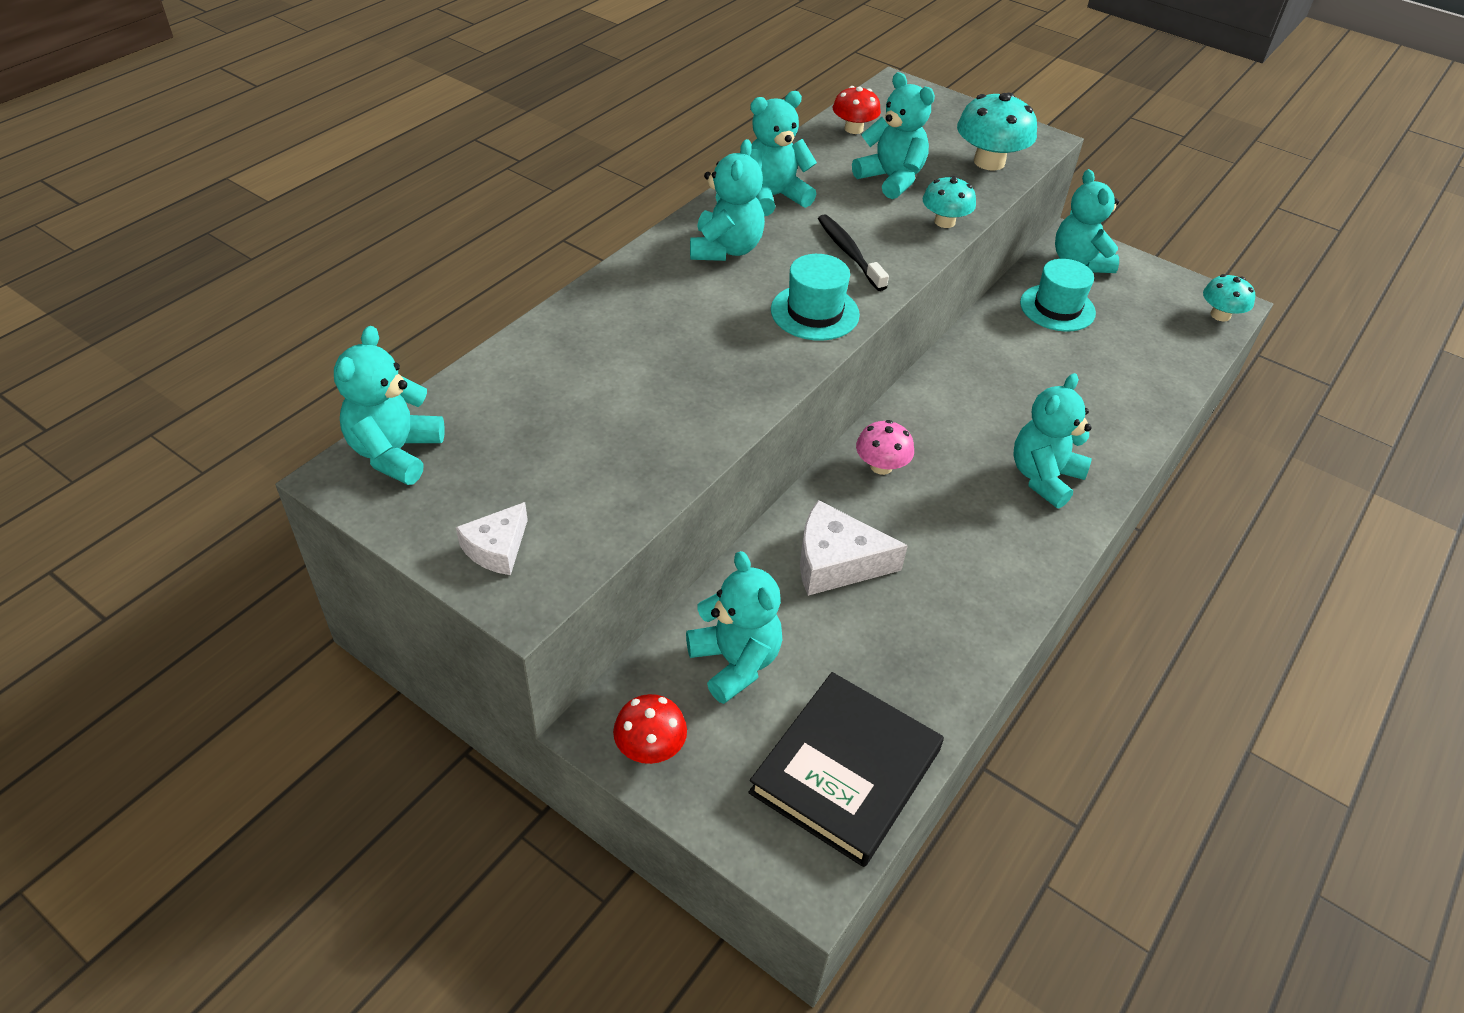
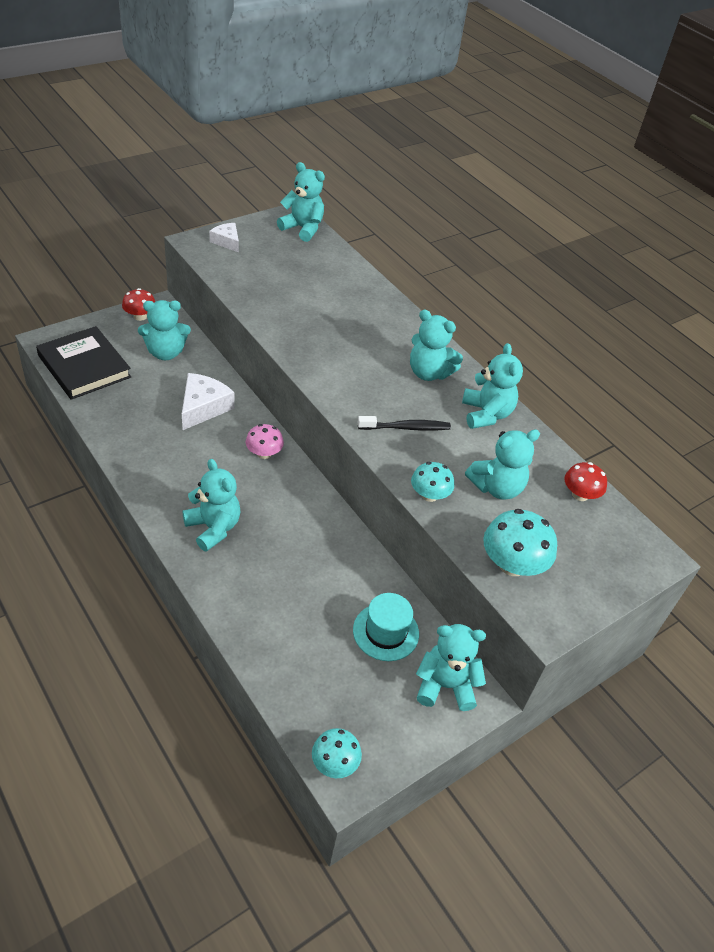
camera: 105 degrees right, 0 degrees up
turquoise hat [771,254,860,341] -> none

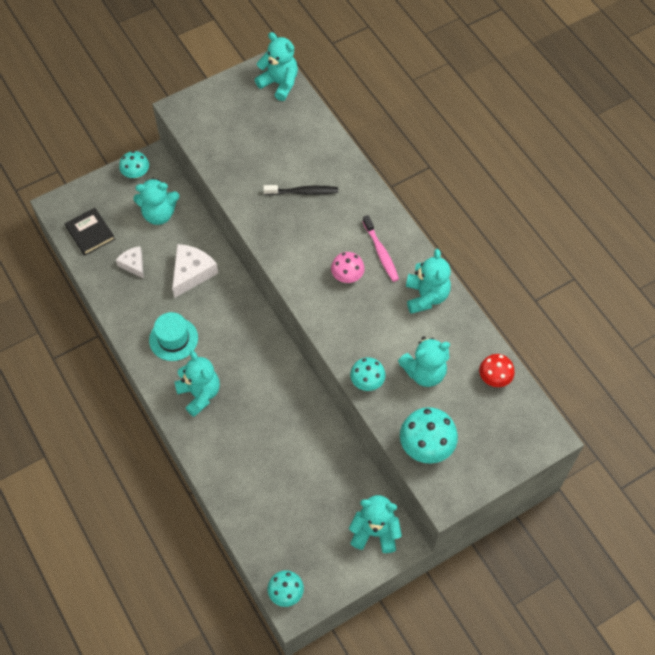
camera: 10 degrees right, 15 degrees up
black book [36,326,131,400] -> black book [65,208,115,255], size x0.62
red mushroom [122,288,155,321] -> turquoise mushroom [119,151,149,178]
white cheese [209,223,239,253] -> white cheese moved to [116,246,144,279]
pink mushroom [246,424,284,459] -> pink mushroom moved to [331,252,365,283]
turquoise hat [353,593,419,661] -> turquoise hat moved to [149,312,198,361]
black toothbrush [358,416,451,431] -> black toothbrush moved to [263,185,338,195]
turquoise teddy bear [410,310,463,381] -> pink toothbrush [362,215,399,282]

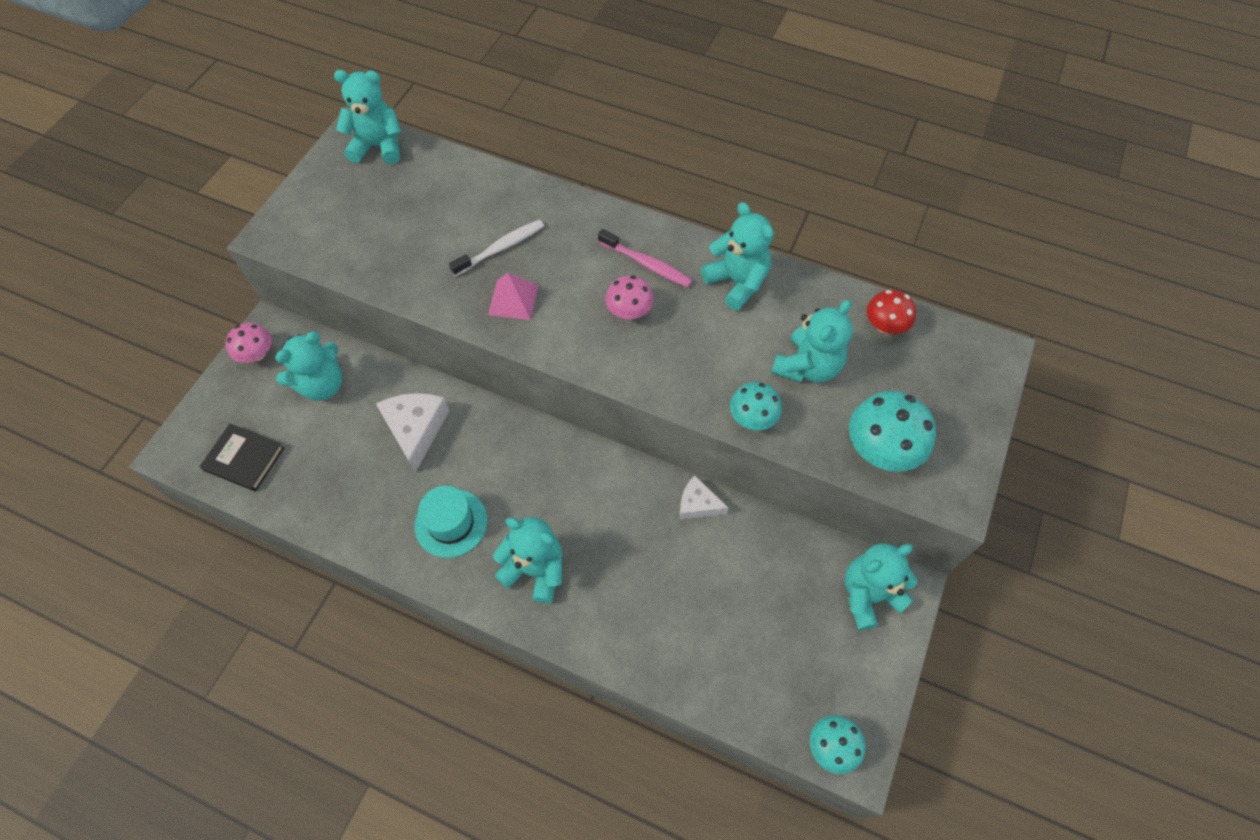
camera: 35 degrees left, 0 degrees up
white cheese [116,246,144,279] -> white cheese moved to [680,476,729,520]
turquoise mushroom [119,151,149,178] -> pink mushroom [225,323,272,363]
black toothbrush [263,185,338,195] -> white toothbrush [449,220,544,276]
none -> pink pyramid [488,273,538,320]

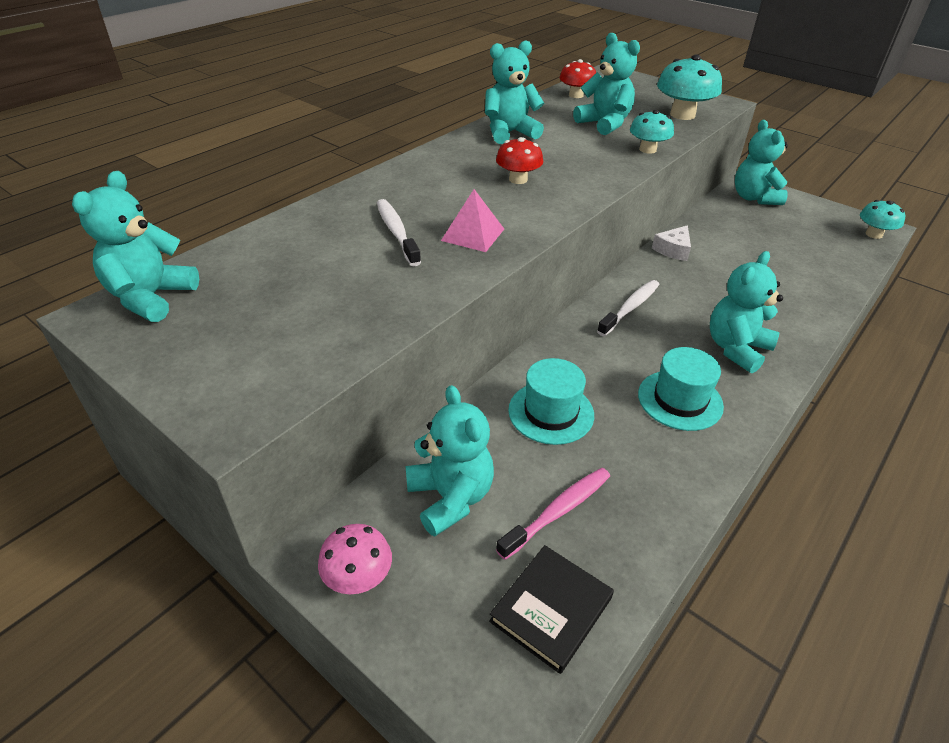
camera: 75 degrees left, 20 degrees down
white cheese [376,393,449,473] -> turquoise hat [508,358,594,445]
pink toothbrush [598,229,692,287] -> pink toothbrush moved to [496,468,610,560]
pink mushroom [605,276,654,319] -> red mushroom [496,137,543,184]
none -> white toothbrush [597,280,660,336]

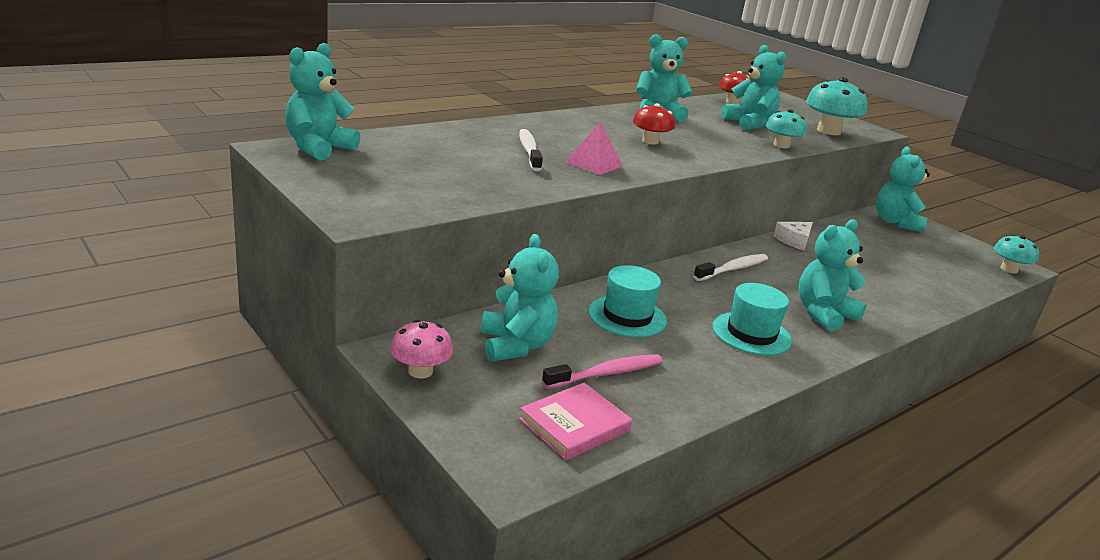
camera: 10 degrees right, 15 degrees down
black book [489,545,614,674] -> pink book [519,383,632,460]

